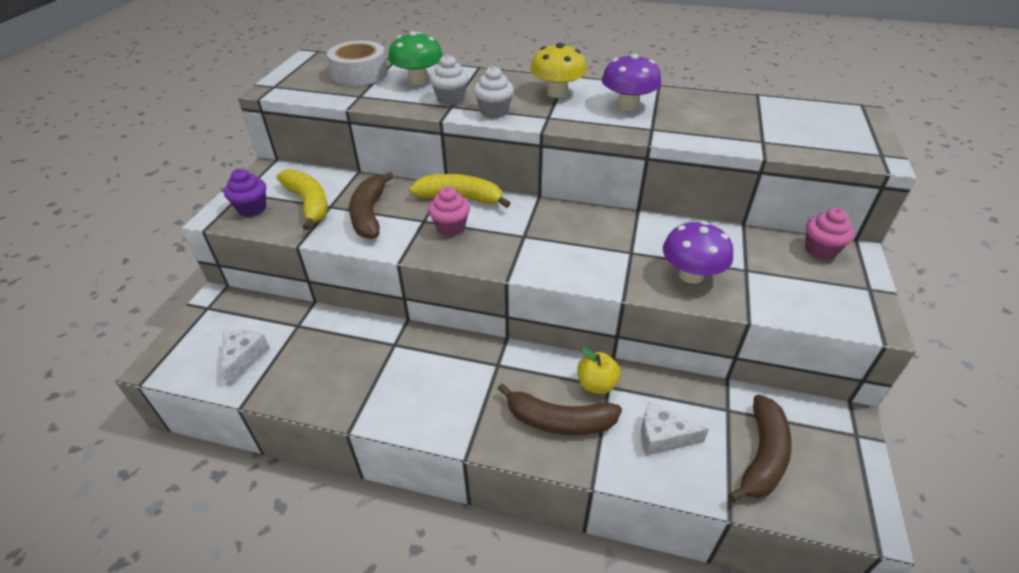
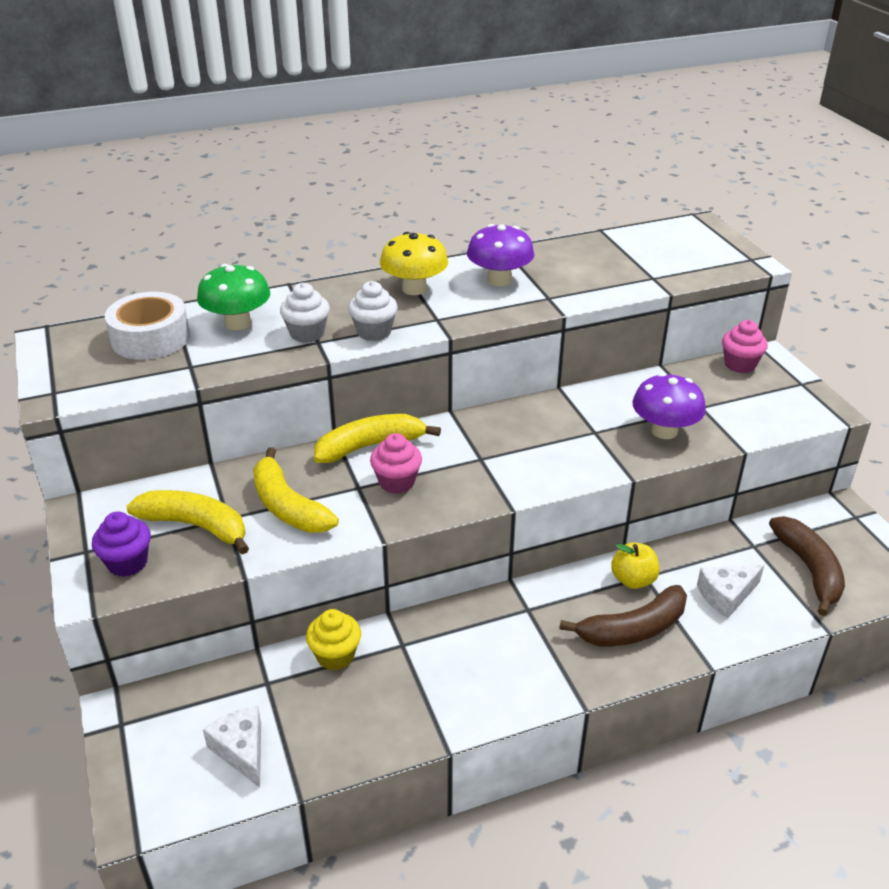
camera: 35 degrees left, 5 degrees down
brown banana [349,172,394,239] -> yellow banana [253,447,339,533]
none -> yellow cupcake [306,609,361,671]

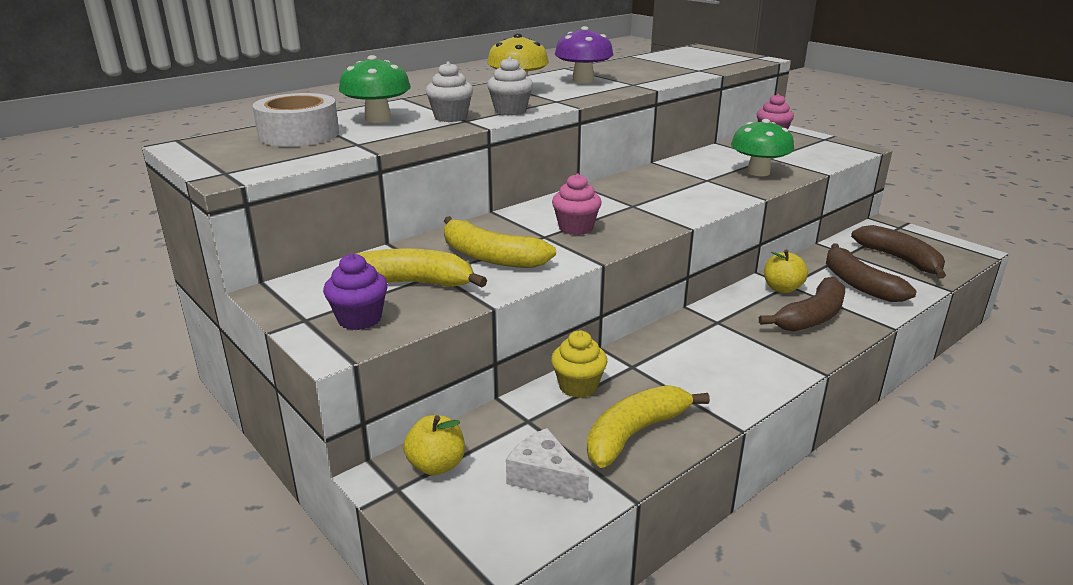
camera: 20 degrees left, 10 degrees down
yellow banana [314,414,441,463] -> yellow banana moved to [587,385,710,468]
purple mushroom [632,373,706,439] -> green mushroom [731,119,794,176]
white cheese [697,565,764,618] -> brown banana [826,243,917,302]
none -> yellow apple [403,415,465,475]

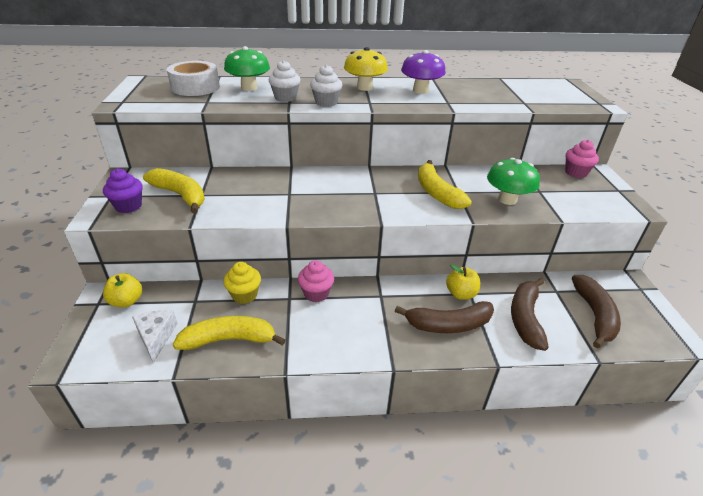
camera: 35 degrees right, 10 degrees up
yellow banana [444,216,556,268] -> yellow banana moved to [418,160,472,209]
pink cupcake [552,173,602,235] -> pink cupcake moved to [298,260,334,302]

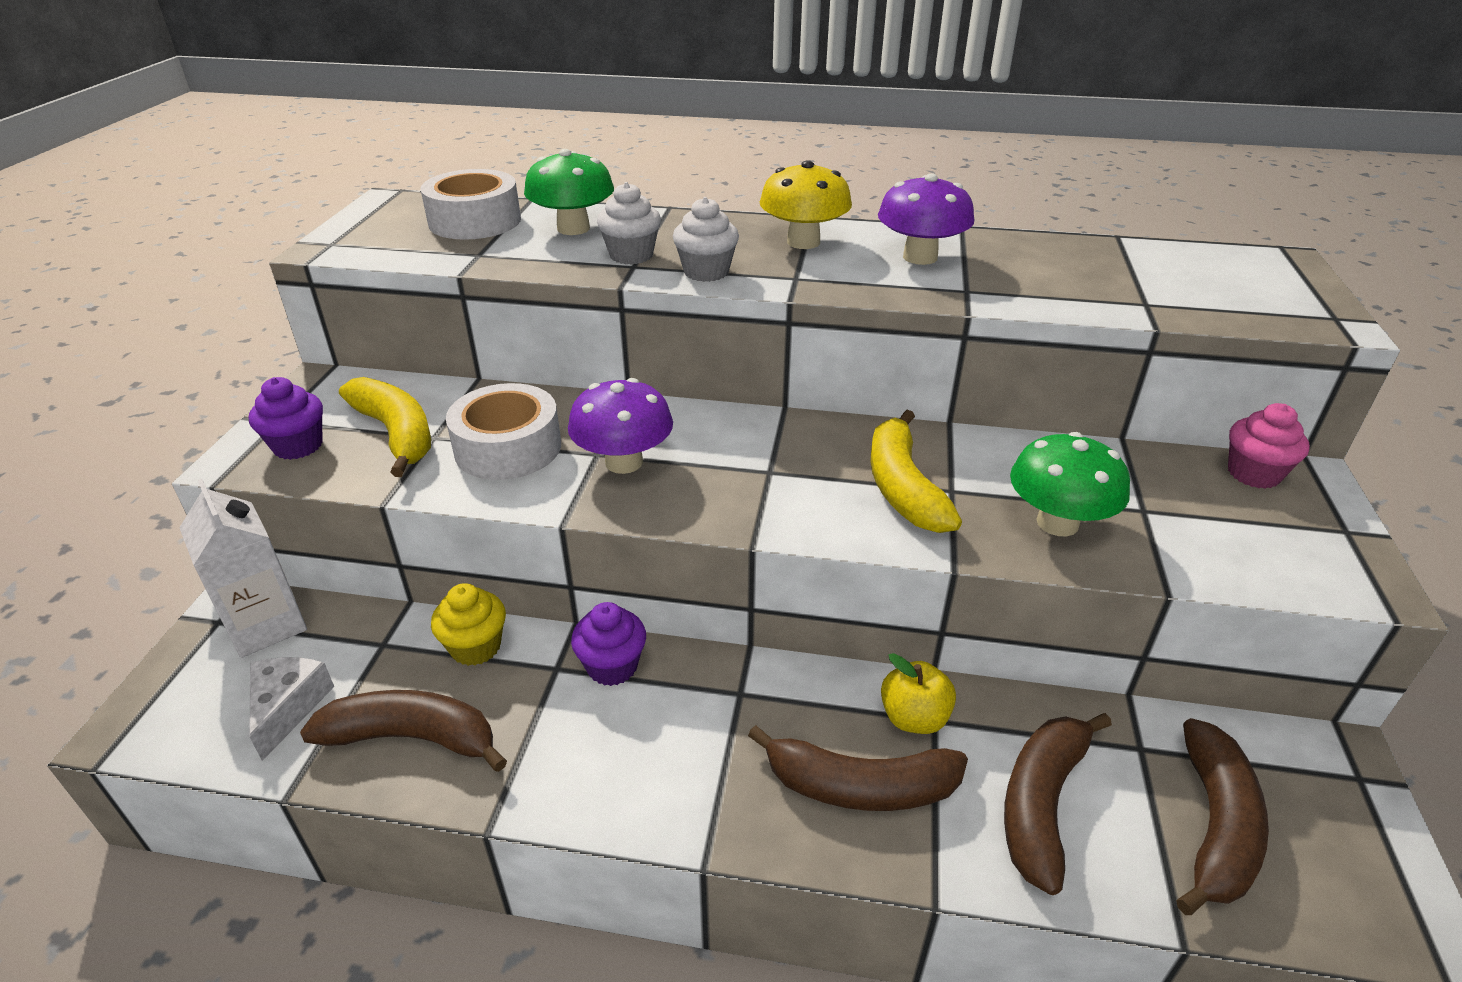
camera: 15 degrees right, 0 degrees up
yellow apple [103,273,142,307] -> white carton [179,479,307,658]
yellow banana [173,316,285,350] -> brown banana [300,690,507,772]
pink cupcake [298,260,334,302] -> purple cupcake [571,602,646,686]
none -> white tape [446,383,561,480]
none -> purple mushroom [568,378,673,474]

